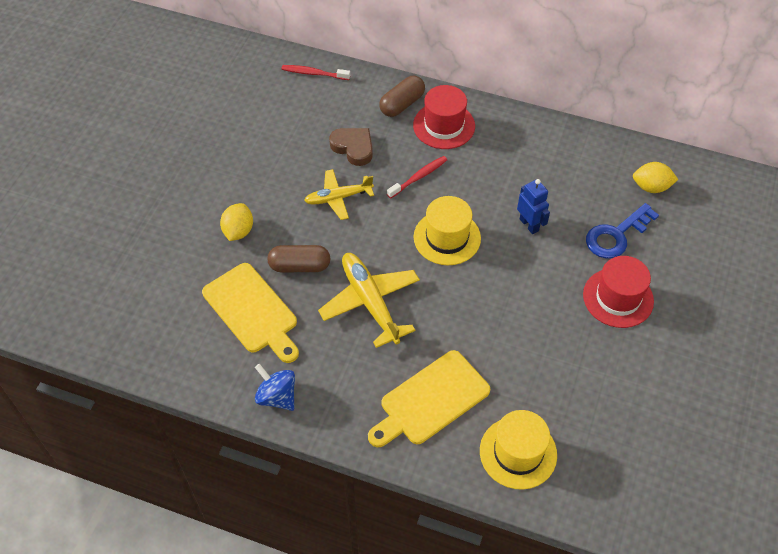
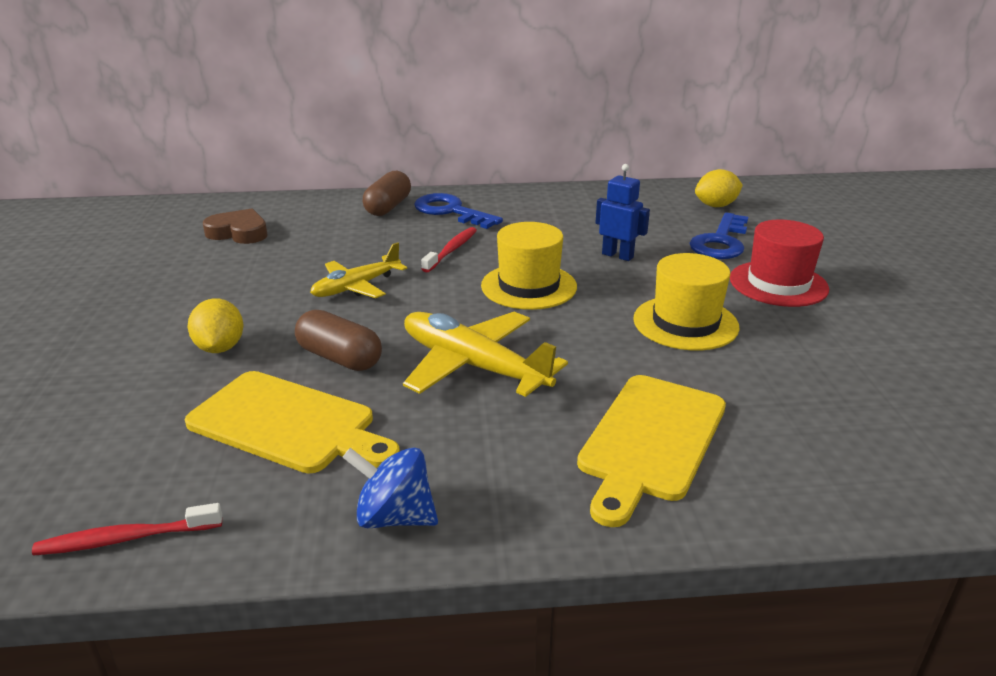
camera: 25 degrees left, 25 degrees down
brown capsule [267,245,331,272] -> brown capsule turned 60 degrees clockwise [295,310,382,371]
red toothbrush [281,65,350,80] -> red toothbrush moved to [32,503,222,555]
brown heart [329,128,373,166] -> brown heart moved to [203,209,268,244]
red hat [413,85,475,149] -> blue key [414,193,503,229]
yellow hat [480,410,557,490] -> yellow hat moved to [633,253,740,350]

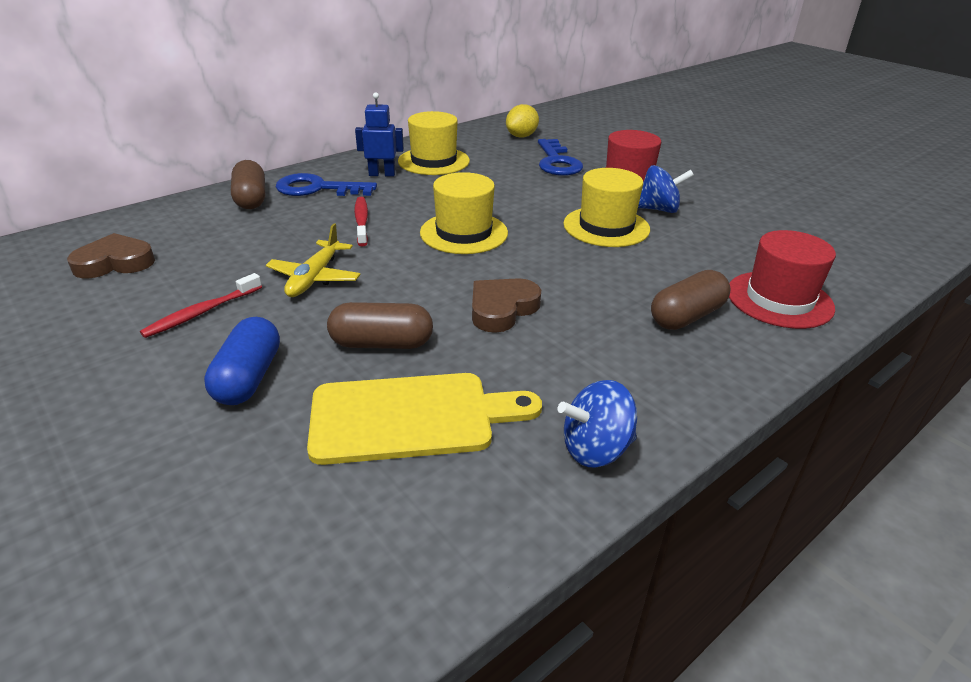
camera: 35 degrees left, 5 degrees up
red toothbrush [32,503,222,555] -> red toothbrush moved to [140,273,262,338]
yellow lemon [188,298,243,353] -> blue capsule [204,317,280,405]
yellow plane [403,312,568,397] -> brown heart [472,278,541,333]
yellow cutting board [577,375,726,527] -> brown capsule [651,270,731,330]
blue robot [595,164,650,261] -> blue robot moved to [355,92,404,176]
none -> yellow hat [398,111,470,175]
none -> blue spinning top [638,165,694,213]
none -> red hat [729,230,836,329]

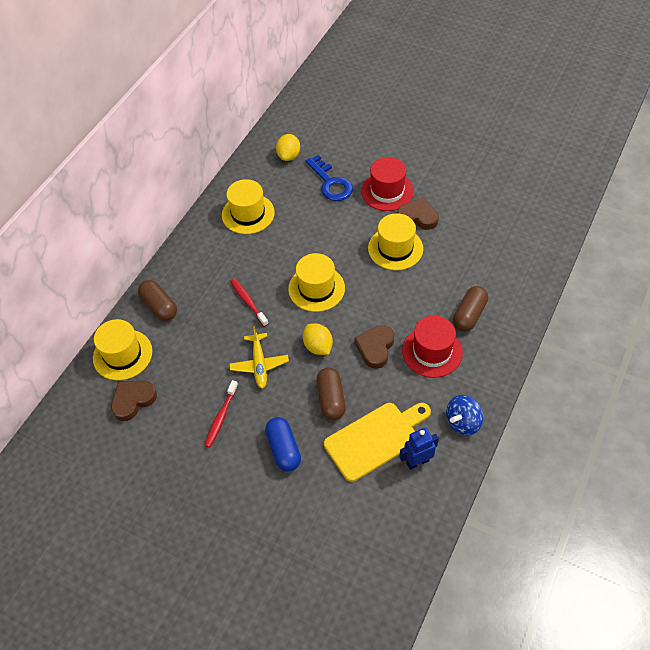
camera: 20 degrees left, 20 degrees up
blue key [276,173,377,196] -> none
brown capsule [327,302,433,349] -> brown capsule turned 75 degrees counterclockwise [316,367,346,420]
blue robot [355,92,404,176] -> blue robot moved to [399,427,439,470]
blue spinning top [638,165,694,213] -> brown heart [397,197,439,230]
red hat [729,230,836,329] -> red hat moved to [402,316,463,378]
none -> yellow hat [93,319,152,381]
none -> yellow lemon [303,323,333,355]

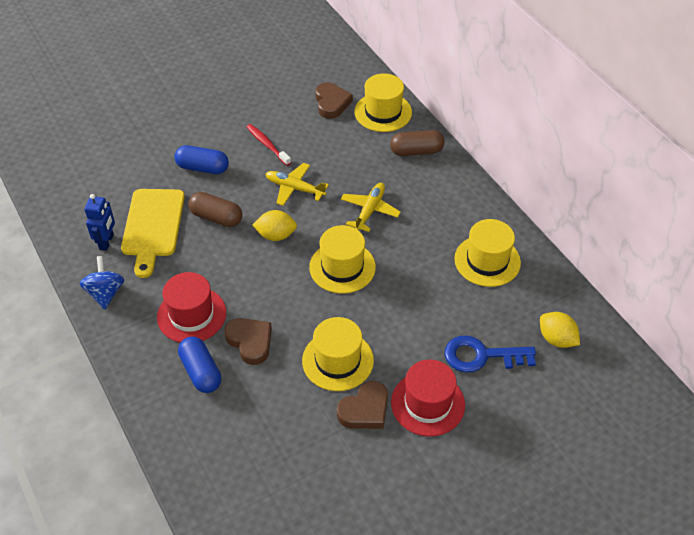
camera: 120 degrees right, 5 degrees down
red toothbrush [230,278,269,327] -> yellow plane [341,183,401,232]
brown heart [354,325,394,369] -> brown heart moved to [224,318,272,365]
brown capsule [453,286,488,332] -> blue capsule [178,337,221,393]

